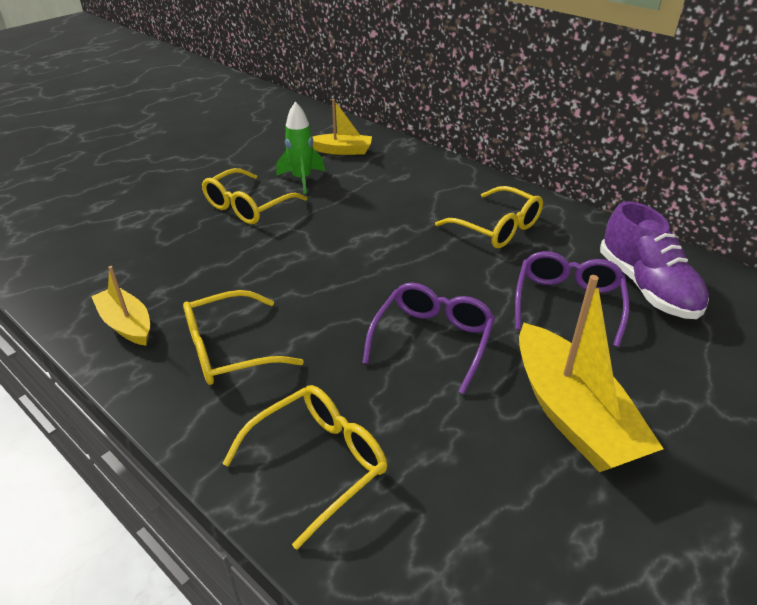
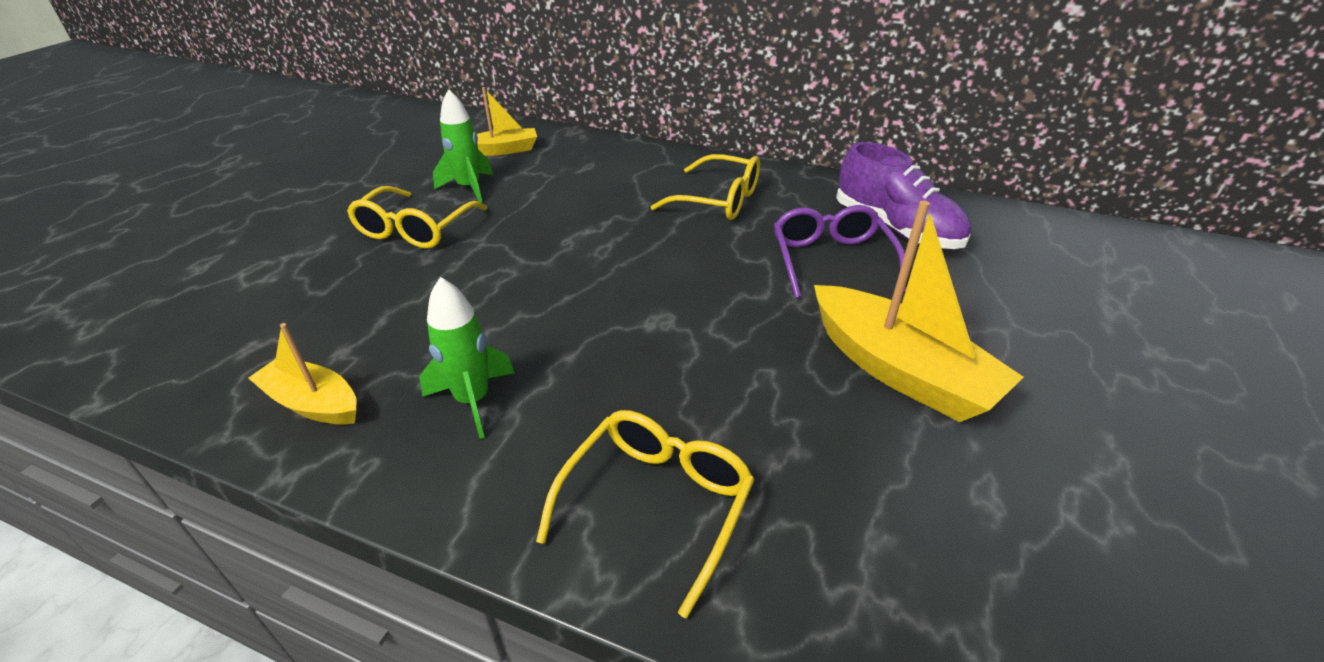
camera: 20 degrees left, 0 degrees up
yellow glasses [183,290,304,385] -> green rocket [419,277,515,439]
purple glasses [362,283,495,394] -> none

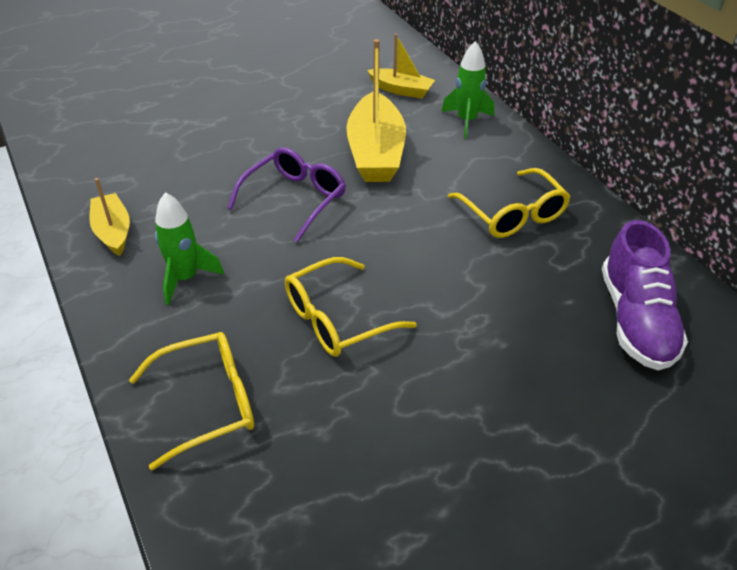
camera: 40 degrees right, 5 degrees up
yellow glasses [347,186,487,249] -> yellow glasses moved to [285,257,417,357]
green rocket [433,89,493,203] -> green rocket moved to [442,41,494,139]
purple glasses [774,205,906,298] -> purple glasses moved to [227,147,346,243]
yellow boat [814,201,1024,422] -> yellow boat moved to [346,39,406,182]

